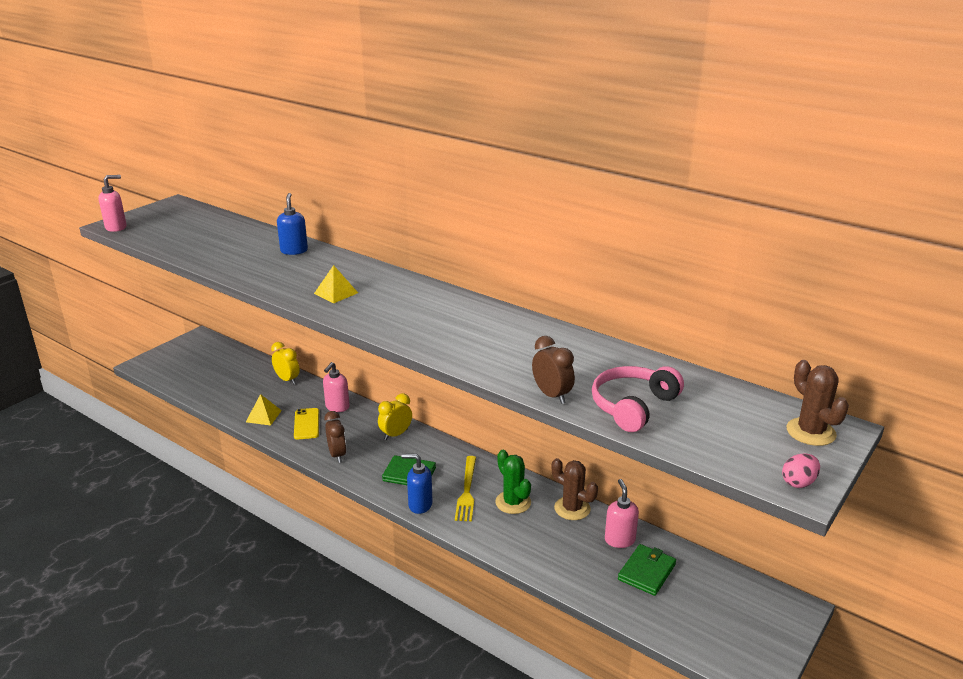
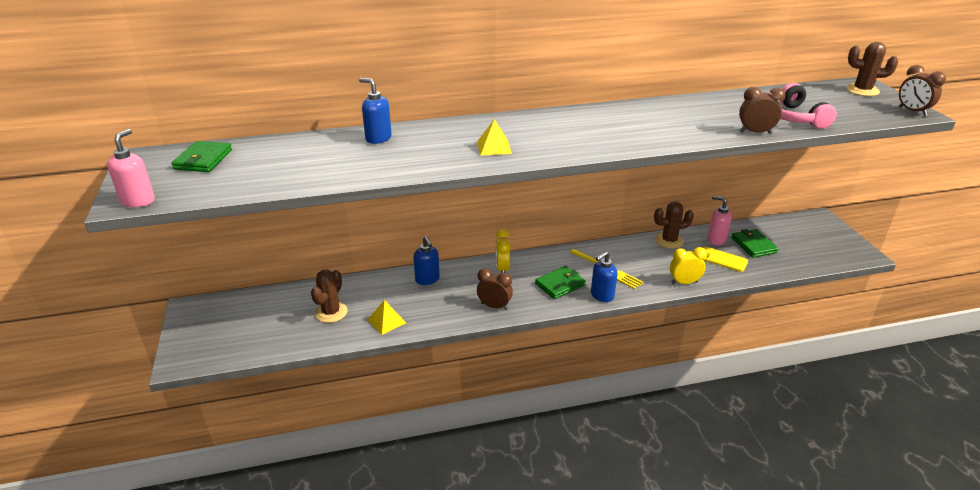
camera: 50 degrees left, 5 degrees up
yellow clock [271,342,300,384] -> yellow clock moved to [670,247,707,284]
yellow phone [294,408,319,440] -> yellow phone moved to [703,247,748,272]
pink soap dispenser [323,362,350,412] -> blue soap dispenser [413,236,440,285]
green cactus [495,450,531,514] -> none
pink egg [782,453,820,488] -> brown clock [899,65,946,116]
none -> green wallet [171,141,232,172]
none -> brown cactus [311,270,348,323]

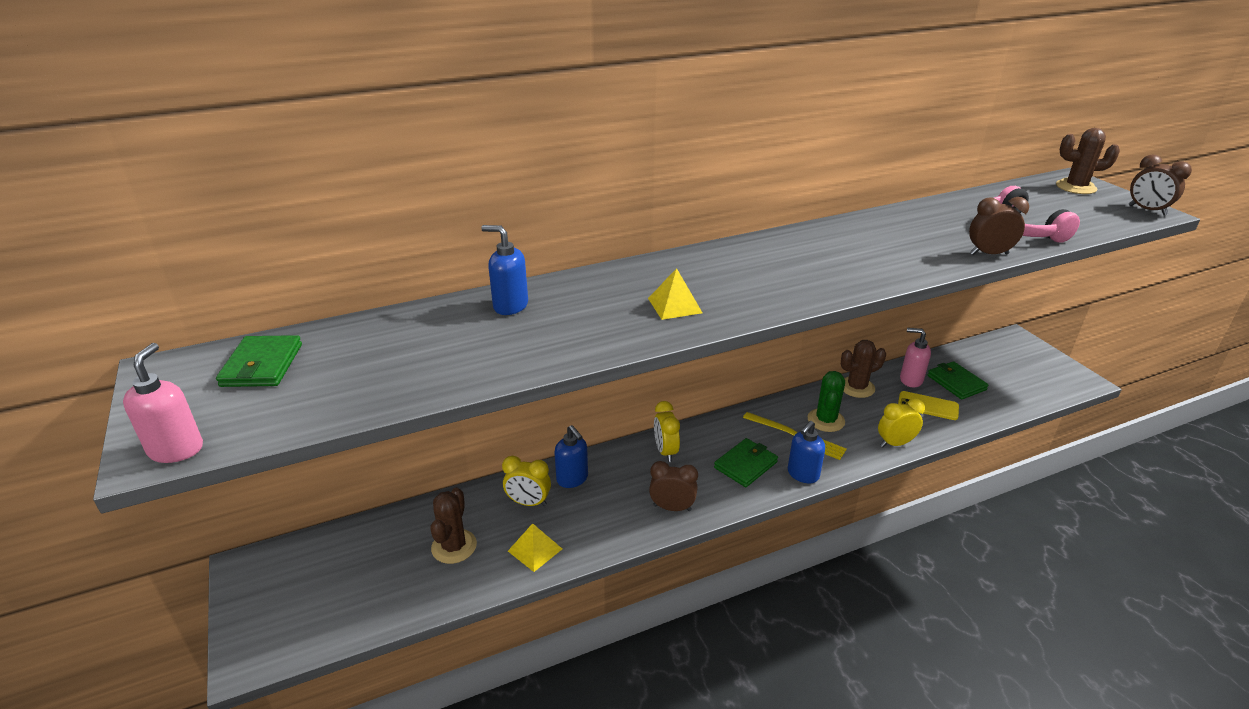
camera: 10 degrees left, 0 degrees up
none -> yellow clock [502,456,551,506]
none -> green cactus [807,371,845,432]

